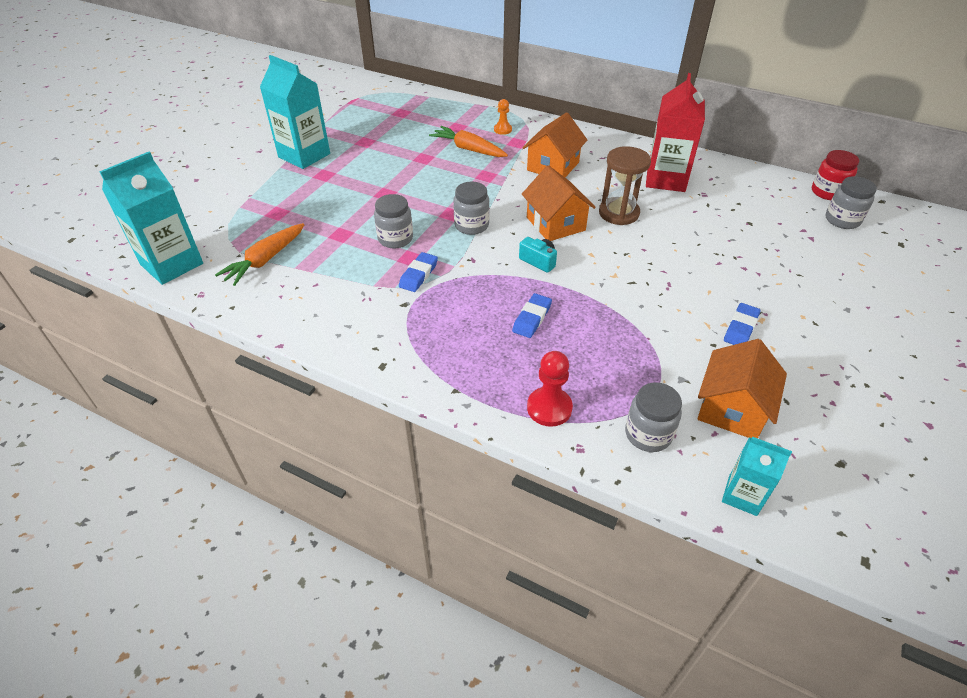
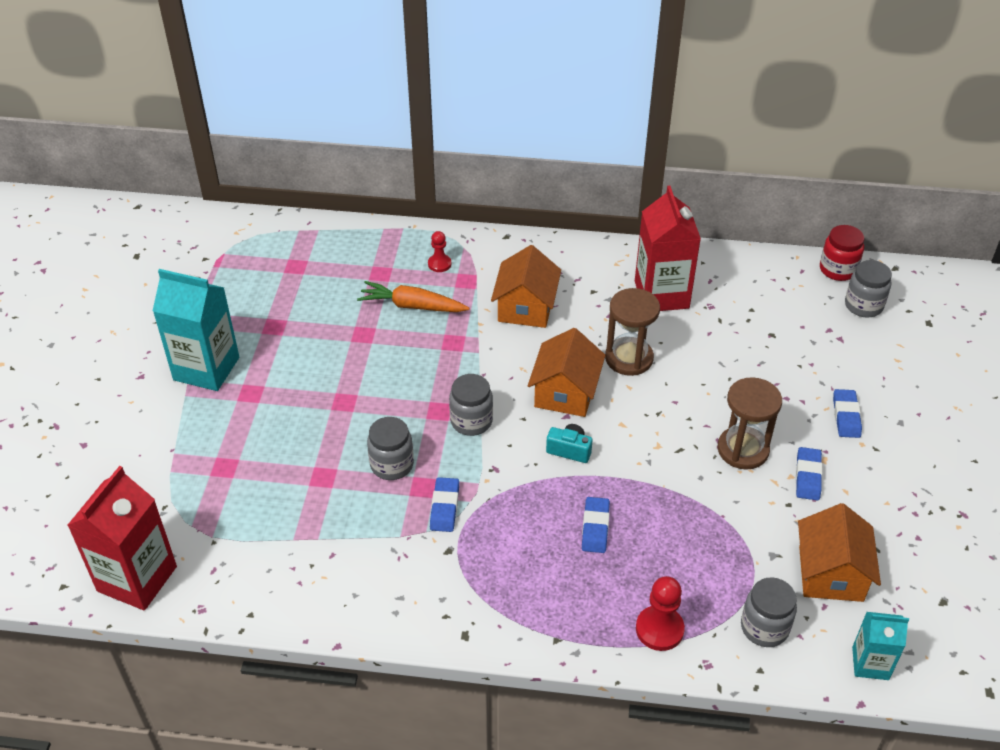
camera: 20 degrees left, 0 degrees up
turquoise carton [99,152,203,285] -> red carton [67,466,177,610]
orange carrot [215,223,305,286] -> none
orange pawn [494,99,512,135] -> red pawn [428,231,451,272]
orange house [522,165,596,241] -> orange house turned 60 degrees clockwise [528,328,605,417]
none -> brown hourglass [718,377,782,469]
none -> blue eraser [833,389,862,438]

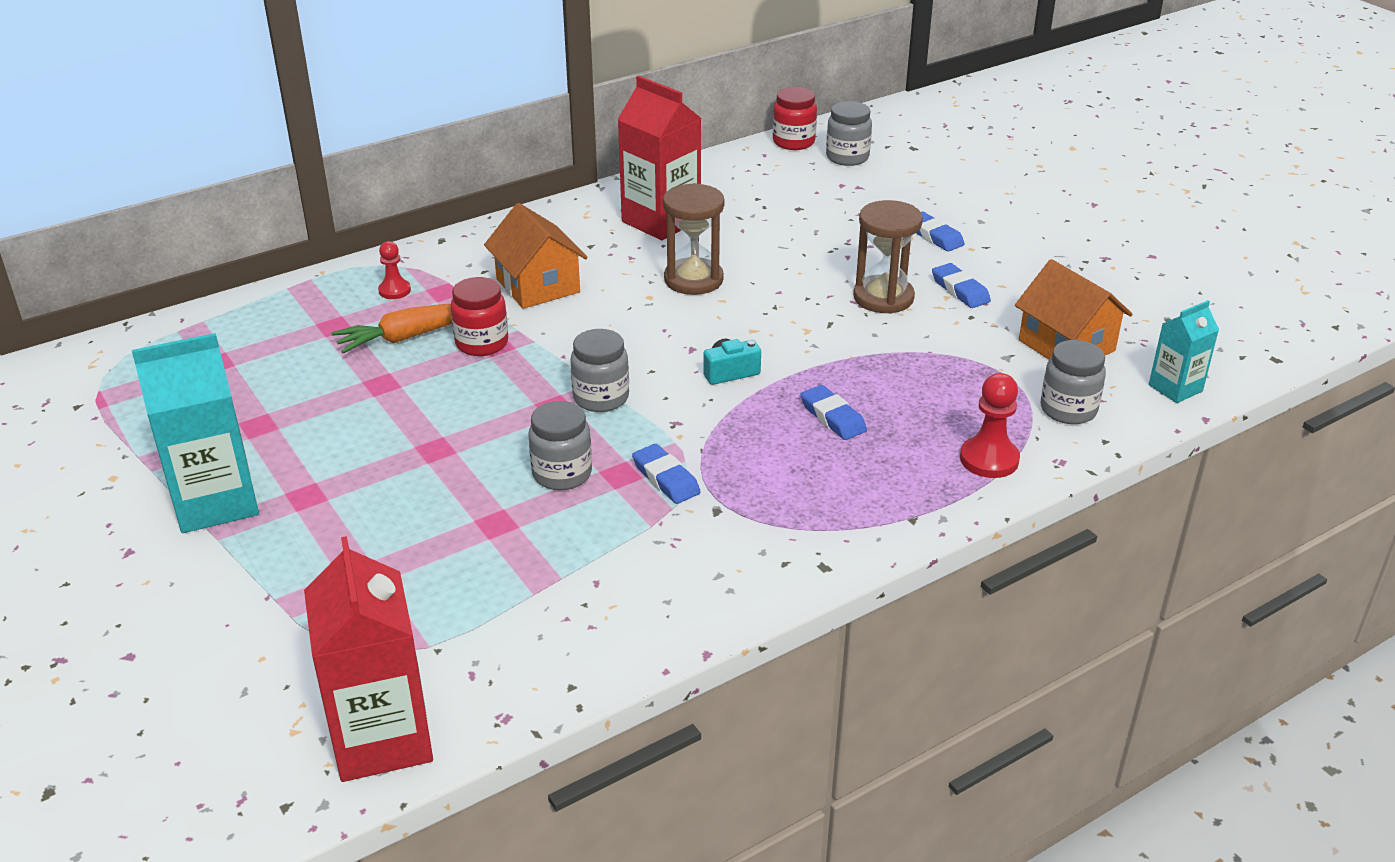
camera: 40 degrees left, 10 degrees down
orange house [528,328,605,417] -> none
none -> red jar [451,277,508,356]

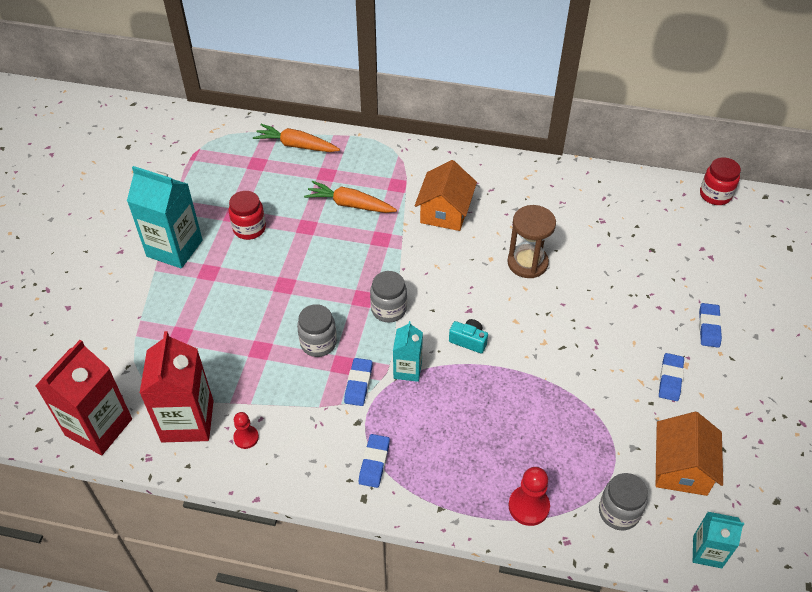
camera: 45 degrees right, 15 degrees up
red pawn [378,241,411,299] -> red pawn moved to [233,412,259,449]
red jar [451,277,508,356] -> red jar moved to [229,191,266,240]
red carton [617,76,702,240] -> red carton moved to [140,331,213,443]
blue eraser [801,385,867,440] -> blue eraser moved to [359,434,390,488]
grey jar [826,101,872,166] -> none
brown hourglass [853,200,923,314] -> none
none -> orange carrot [253,124,340,152]
none -> turquoise carton [393,321,423,382]

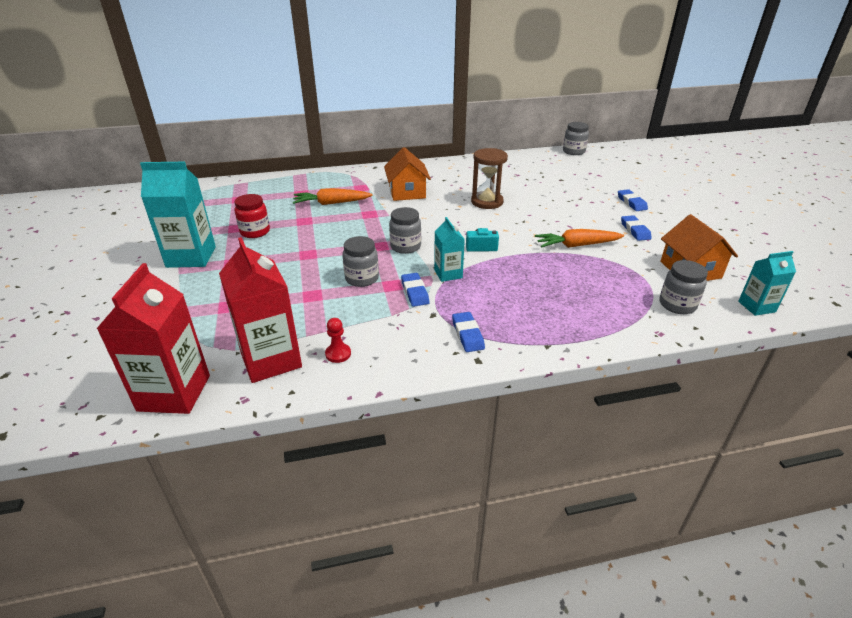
camera: 25 degrees left, 15 degrees down
orange carrot [253,124,340,152] -> orange carrot moved to [535,229,624,248]
red pawn [509,467,550,526] -> none
red jar [700,157,741,205] -> grey jar [563,122,589,155]

